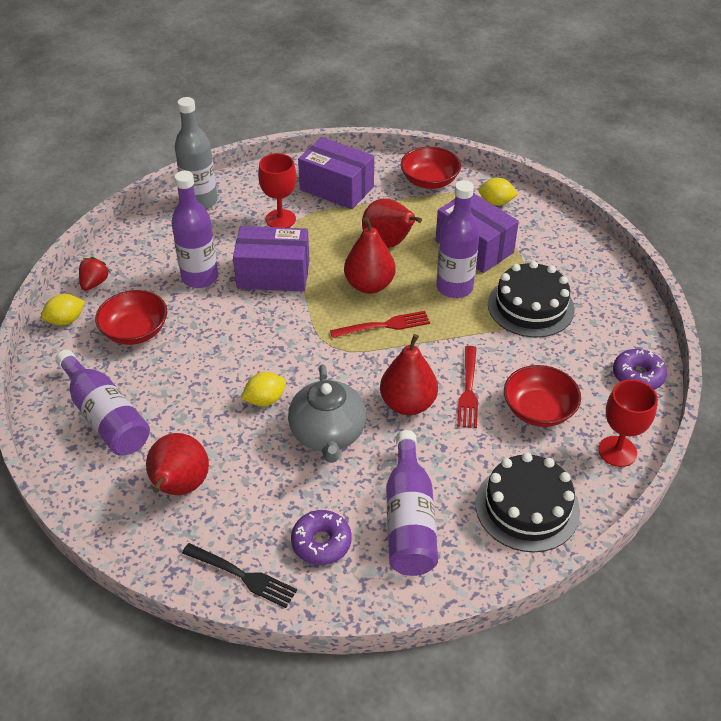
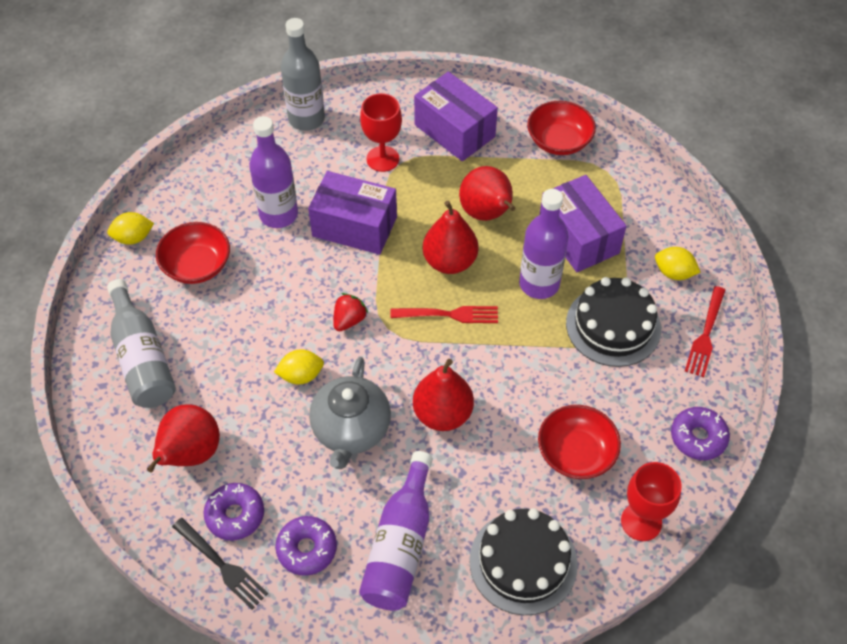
camera: 15 degrees right, 10 degrees up
purple bottle [55,349,150,456] -> grey bottle [107,279,176,408]
red strawberry [79,257,110,291] -> red strawberry moved to [333,293,368,331]
red fork [457,346,478,428] -> red fork moved to [685,286,725,377]
yellow lemon [478,178,518,206] -> yellow lemon moved to [655,247,700,280]
none -> purple donut [204,483,264,540]

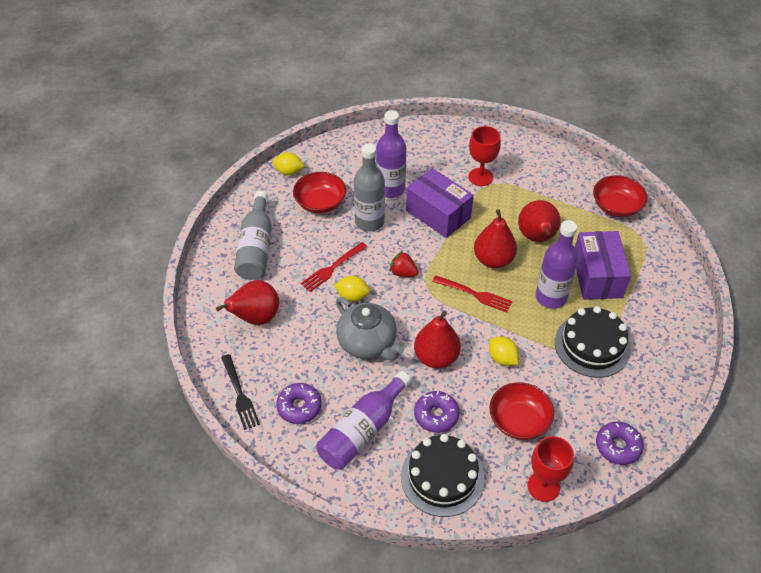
camera: 25 degrees right, 5 degrees down
purple donut [204,483,264,540] -> purple donut moved to [414,391,459,433]
grey bottle [281,18,325,131] -> grey bottle moved to [354,143,385,232]
grey teapot [309,357,391,469] -> grey teapot turned 75 degrees counterclockwise [336,297,404,361]
red strawberry [333,293,368,331] -> red strawberry turned 120 degrees counterclockwise [390,251,418,277]
purple box [414,72,498,161] -> none
yellow lemon [655,247,700,280] -> yellow lemon moved to [489,336,519,366]
red fork [685,286,725,377] -> red fork moved to [301,242,367,292]

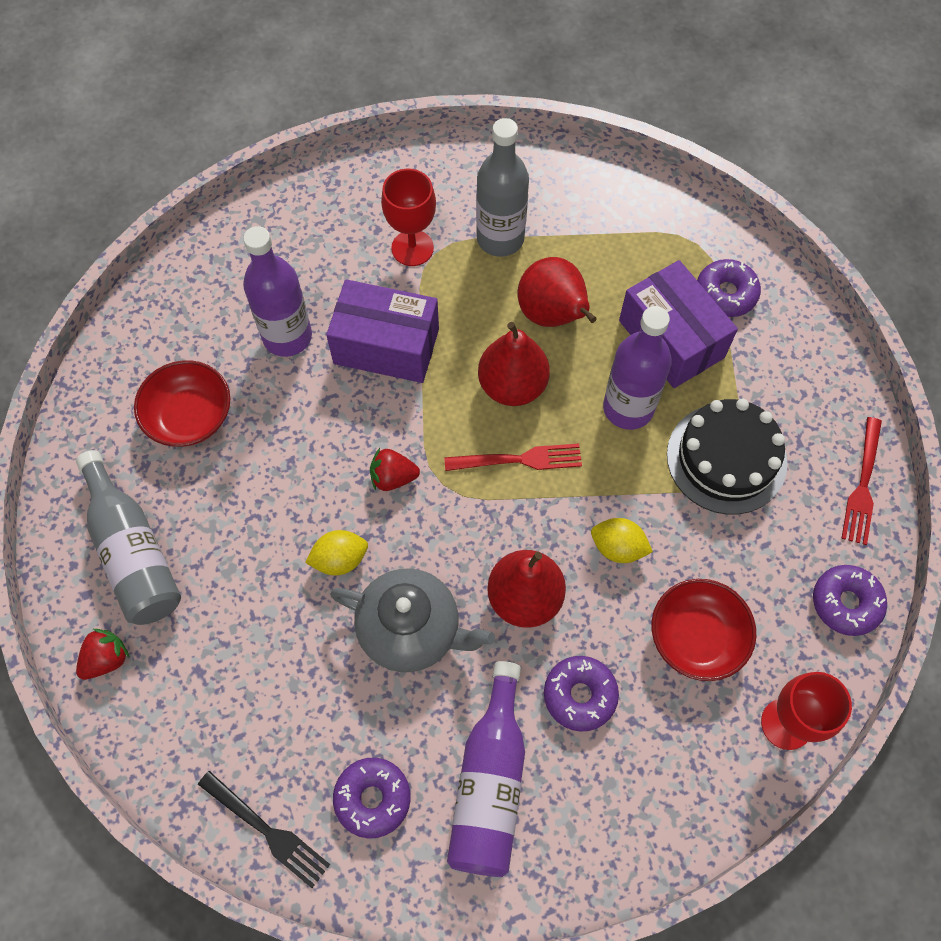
camera: 30 degrees left, 15 degrees up
red pear [216,280,279,325] -> none
yellow lemon [273,152,305,175] -> none
red fork [301,242,367,292] -> red fork moved to [841,417,882,545]
grey bottle [354,143,385,232] -> grey bottle moved to [476,118,529,257]
black cake [401,434,485,517] -> none
red bowl [593,175,647,217] -> none
none -> red strawberry [76,629,129,680]
none -> purple donut [697,259,761,317]

